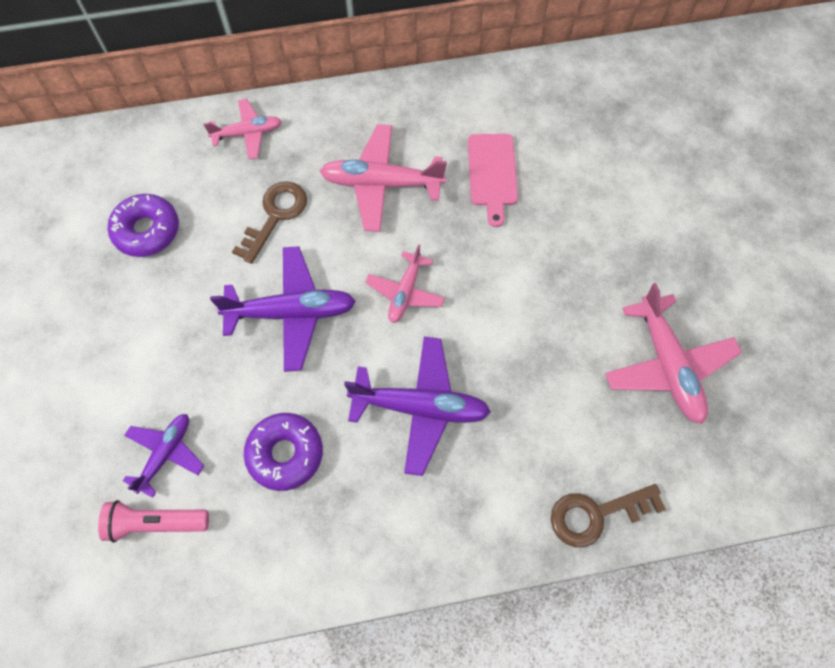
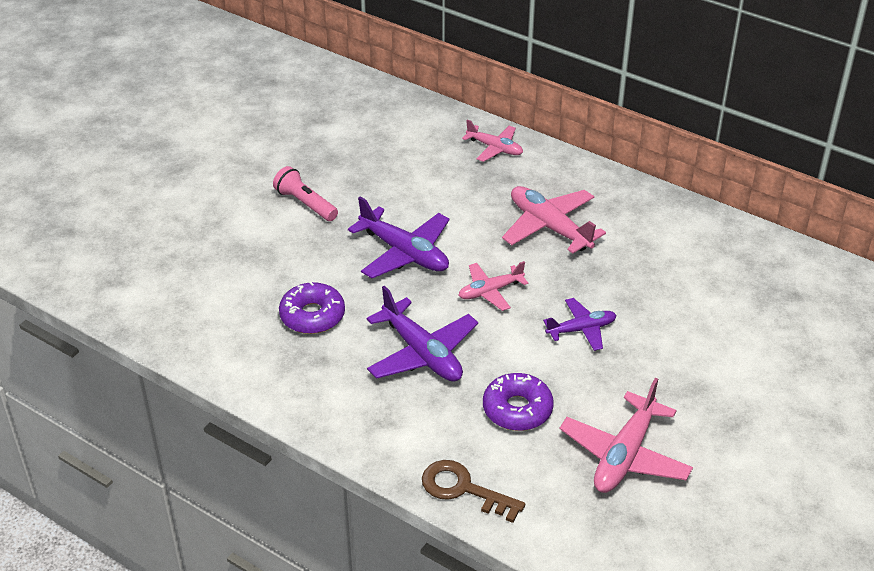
camera: 45 degrees right, 25 degrees down
pink flashlight [98,500,209,543] -> pink flashlight moved to [273,166,338,221]
purple donut [108,194,179,257] -> purple donut moved to [483,373,554,431]
purple plane [123,414,204,498] -> purple plane moved to [543,298,617,351]
brown key [232,181,307,264] -> none
pink cutting board [468,134,518,227] -> none

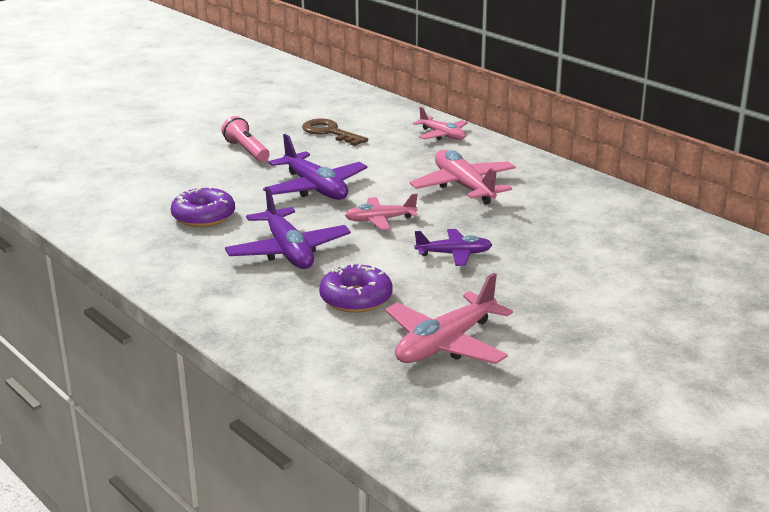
camera: 15 degrees right, 15 degrees down
brown key [422,460,525,523] -> brown key moved to [302,119,368,146]

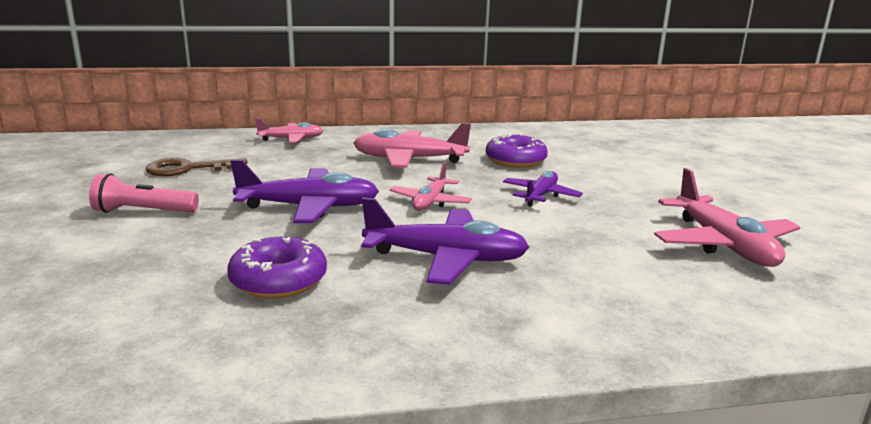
camera: 60 degrees left, 5 degrees down
purple donut [319,263,393,313] -> purple donut moved to [486,134,548,168]

